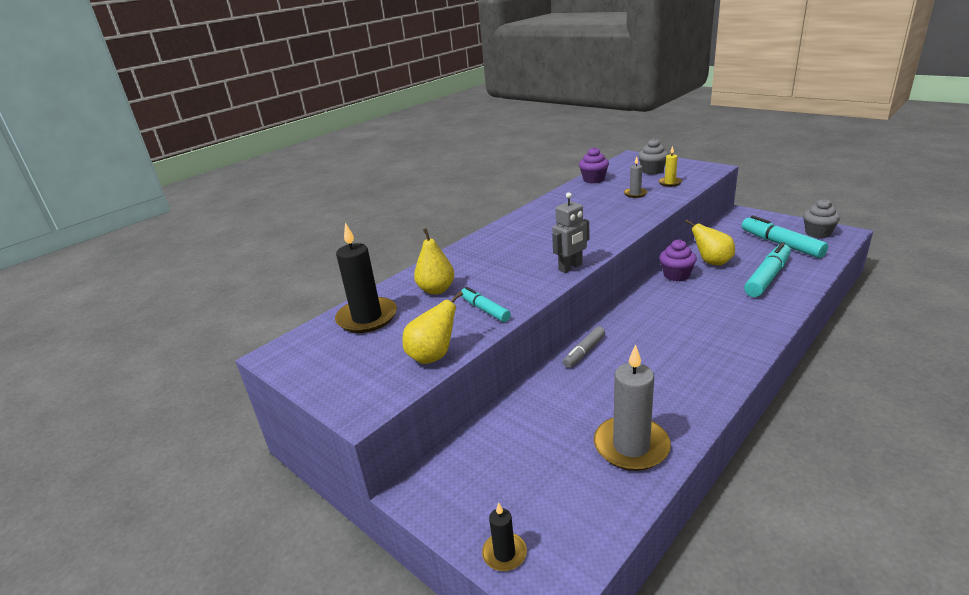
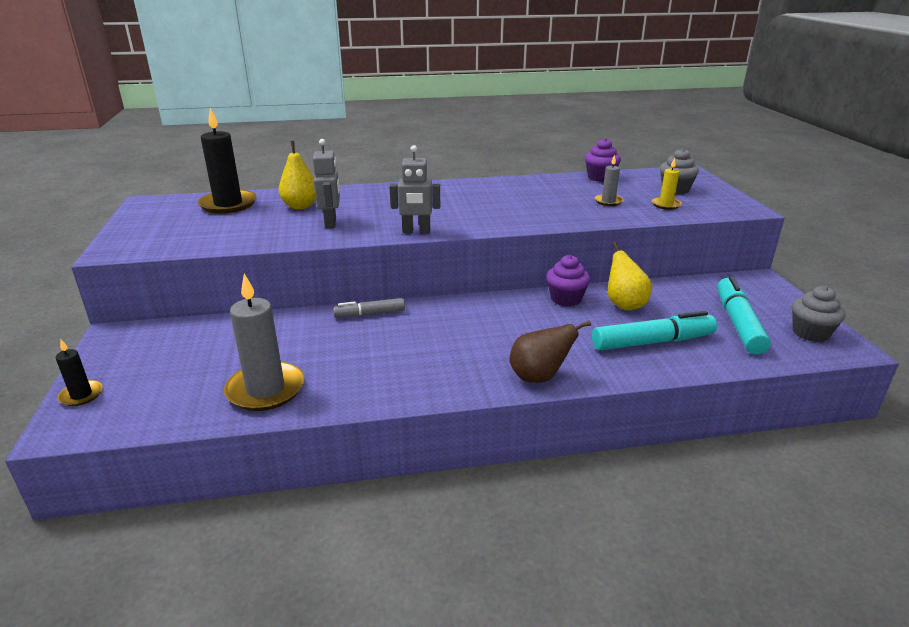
camera: 35 degrees right, 0 degrees up
yellow pear [402,291,463,364] -> none
turquoise marker [461,287,511,322] -> none
none -> grey robot [313,139,340,228]
none -> brown pear [509,321,591,383]

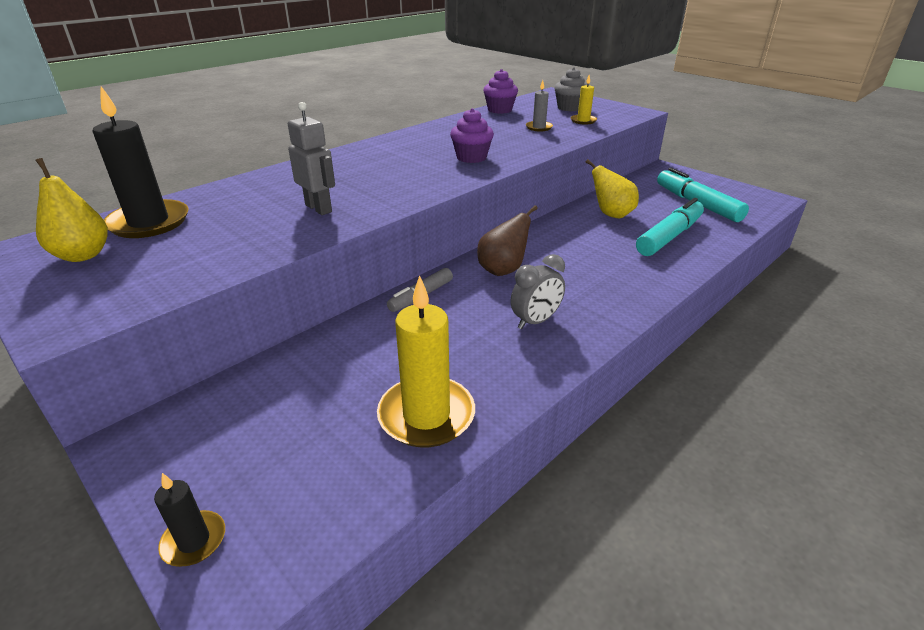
camera: 35 degrees left, 5 degrees up
grey candle [224,274,305,411] -> yellow candle [377,275,475,447]
yellow pear [279,141,316,209] -> yellow pear moved to [36,158,108,262]
grey robot [389,145,440,233] -> none
brown pear [509,321,591,383] -> brown pear moved to [477,205,538,276]
purple cupcake [546,255,590,306] -> purple cupcake moved to [450,108,494,163]
grey cupcake [792,286,845,342] -> none
none -> grey clock [511,254,565,329]

